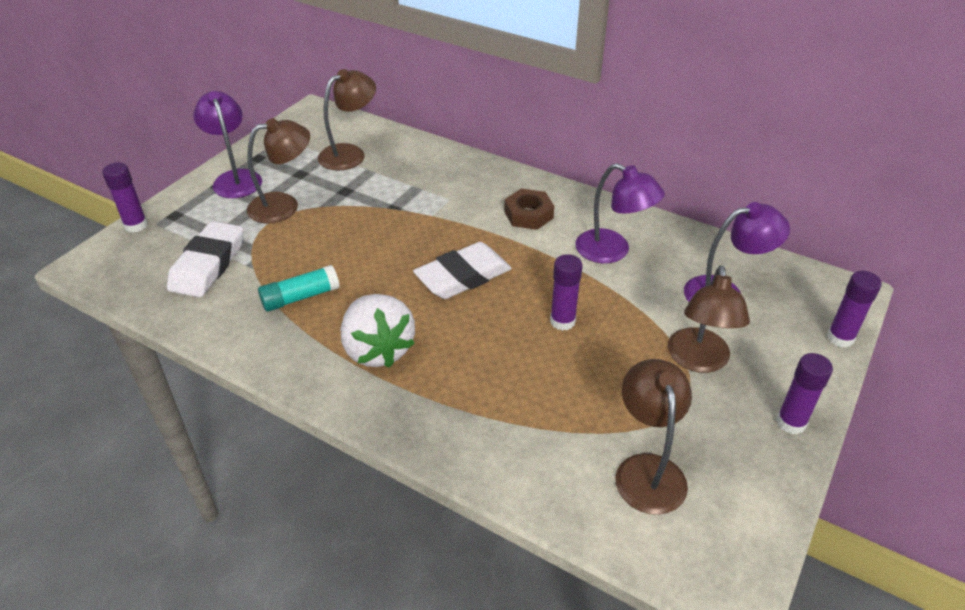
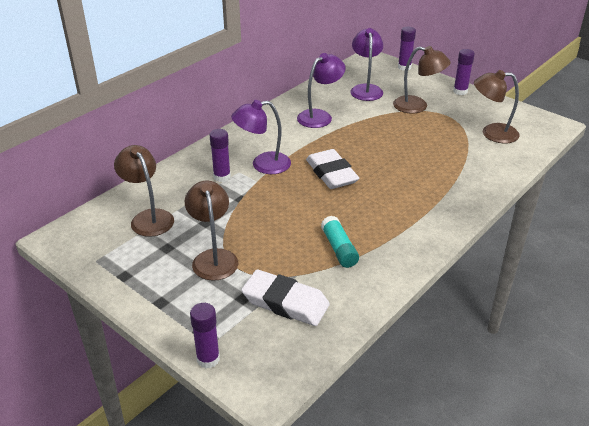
camera: 80 degrees left, 5 degrees down
purple lamp [193,91,262,198] -> purple lamp moved to [231,100,291,174]
white strawberry [340,294,415,368] -> none
brown nut [504,189,554,230] -> none
purple glue stick [550,254,583,331] -> purple glue stick moved to [210,129,231,182]

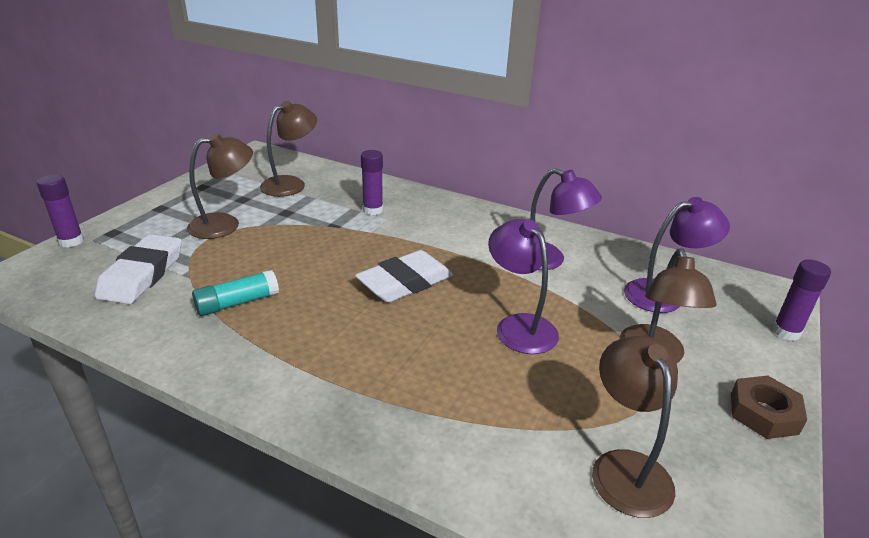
camera: 75 degrees right, 5 degrees down
purple lamp [231,100,291,174] -> purple lamp moved to [488,219,559,354]
purple glue stick [453,49,475,95] -> brown nut [731,376,807,439]

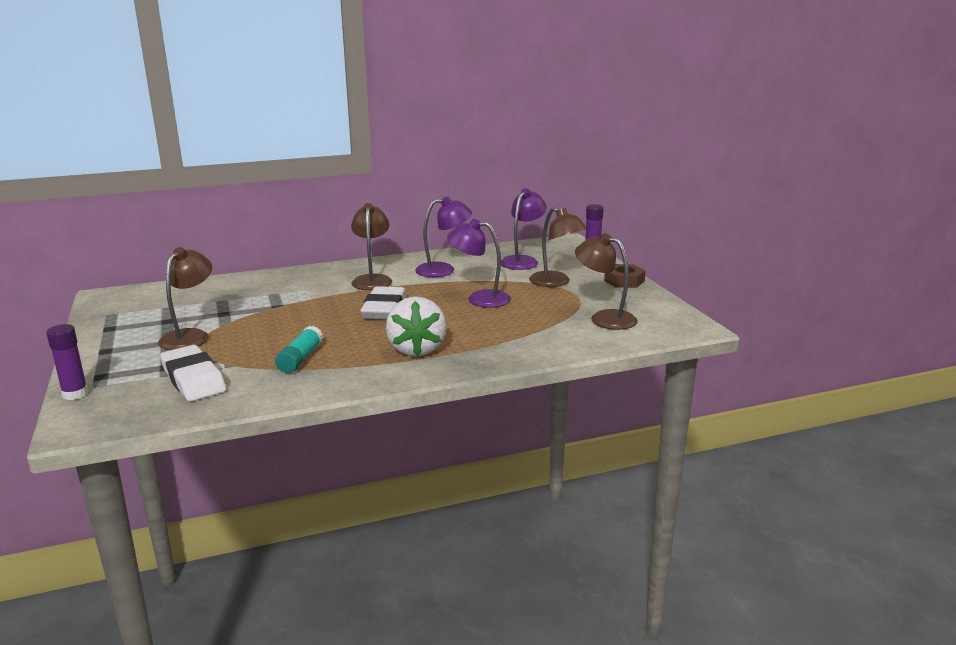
camera: 45 degrees left, 10 degrees down
brown lamp [260,101,317,197] -> brown lamp moved to [351,203,392,290]
purple glue stick [361,150,383,215] -> none
none -> white strawberry [386,296,446,357]

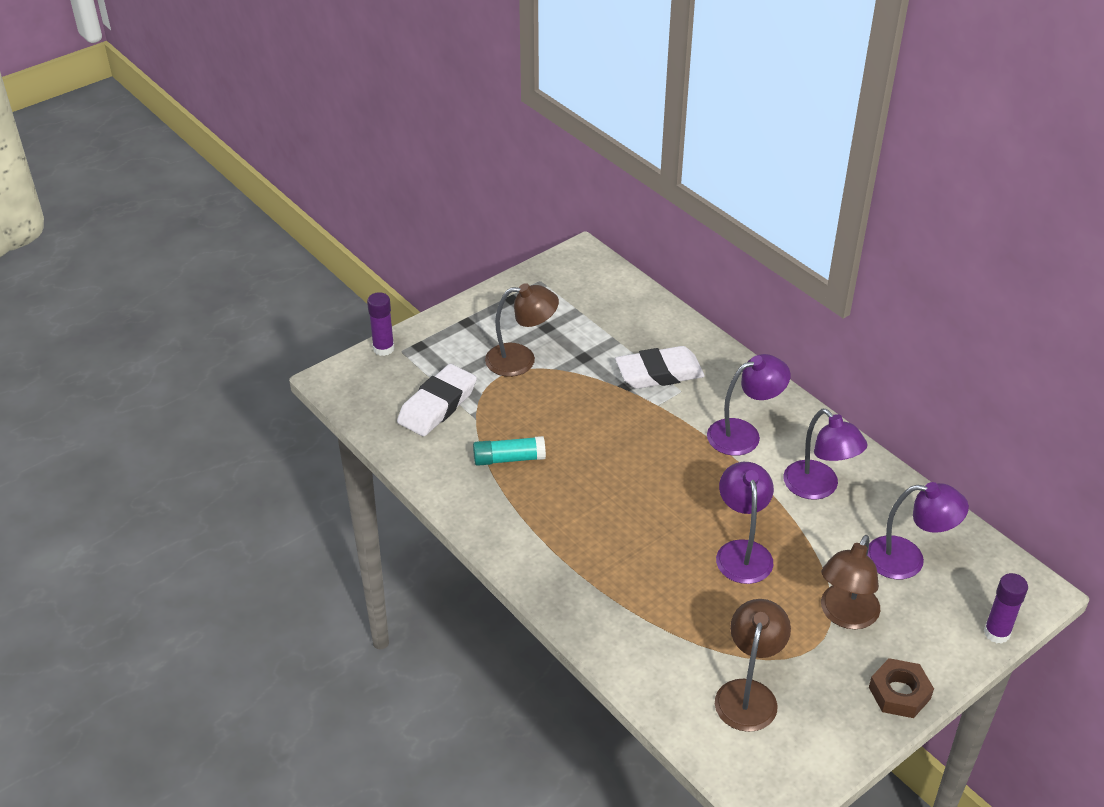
camera: 70 degrees right, 20 degrees up
brown lamp [351,203,392,290] -> purple lamp [707,354,791,456]
white eraser [360,286,407,320] -> white eraser moved to [615,346,705,389]
white strawberry [386,296,446,357] -> none

